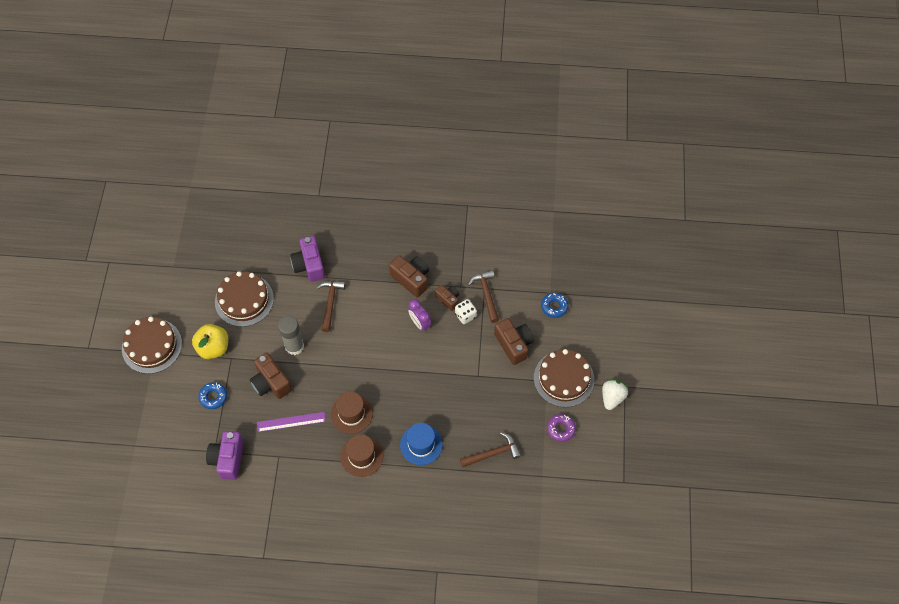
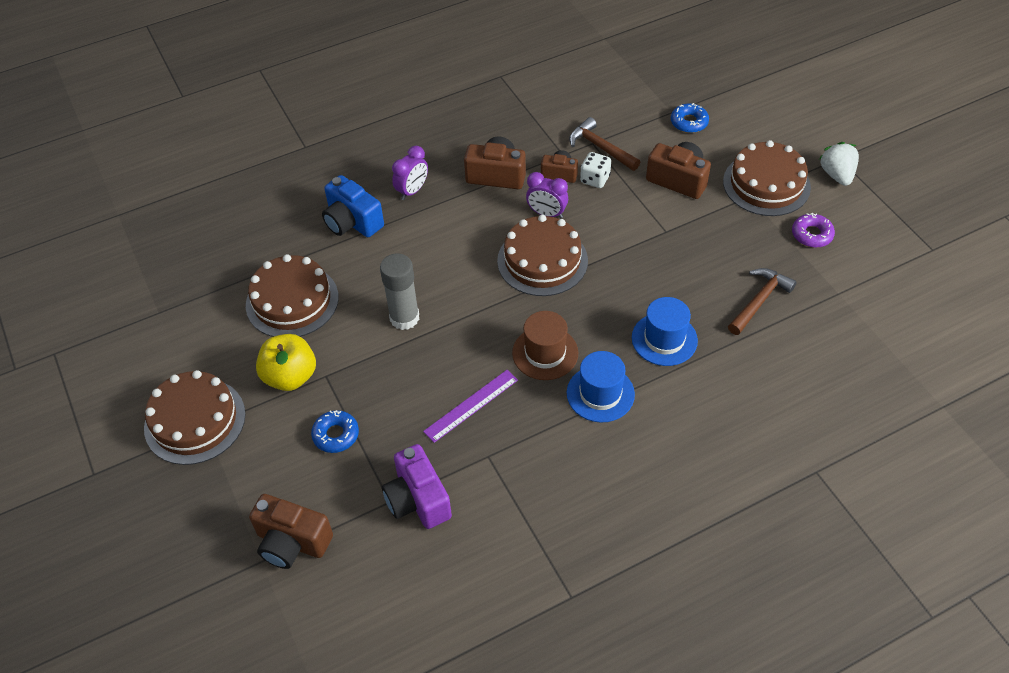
camera: 30 degrees left, 10 degrees down
brown camera [250,353,292,399] -> brown camera moved to [249,494,333,569]
purple camera [290,236,325,282] -> blue camera [322,175,384,237]
brown hammer [316,281,345,332] -> none
brown hat [340,434,383,477] -> blue hat [567,351,635,423]
none -> purple clock [392,146,428,200]
none -> brown cake [497,215,588,296]

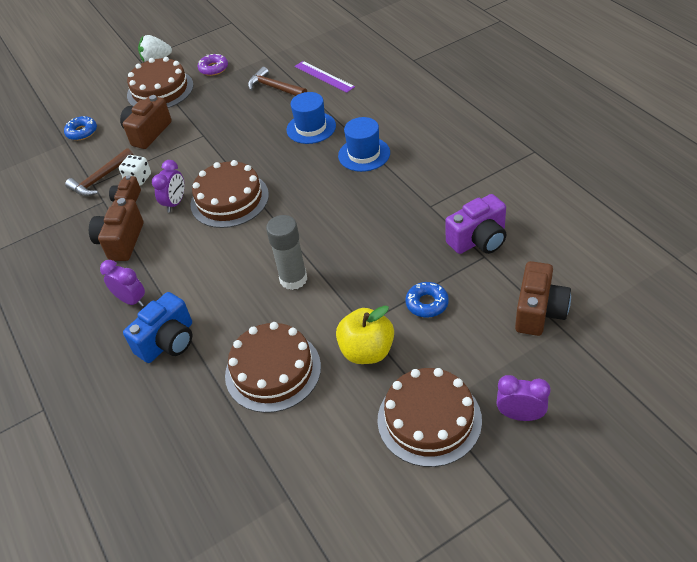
camera: 90 degrees left, 5 degrees down
purple ruler [423,370,518,443] -> purple ruler moved to [295,61,355,93]
brown hat [512,311,578,380] -> none
none -> purple clock [496,375,551,421]

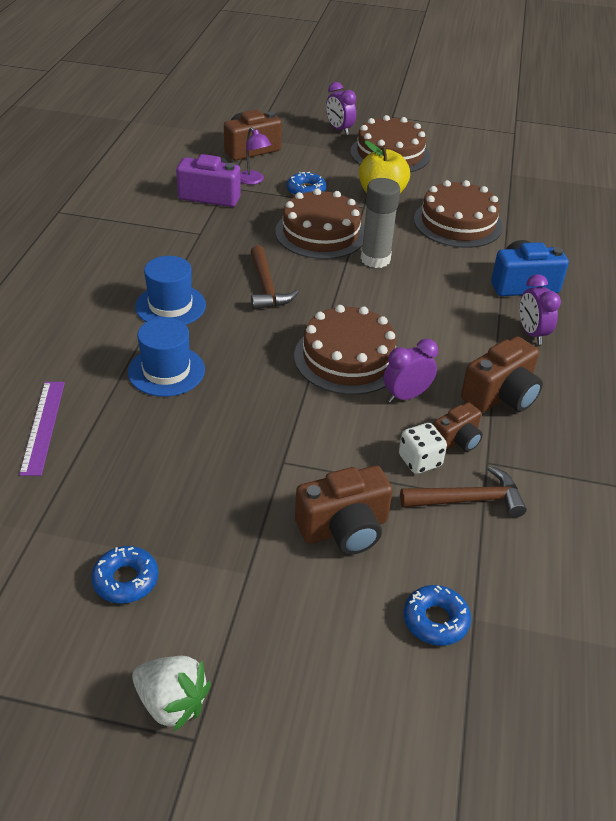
camera: 145 degrees left, 5 degrees down
brown cake [127,57,194,108] -> brown cake moved to [275,188,364,259]
purple donut [198,54,228,76] -> blue donut [91,546,158,603]
brown hammer [248,67,307,96] -> brown hammer moved to [250,245,299,310]
none -> purple lamp [240,127,271,185]

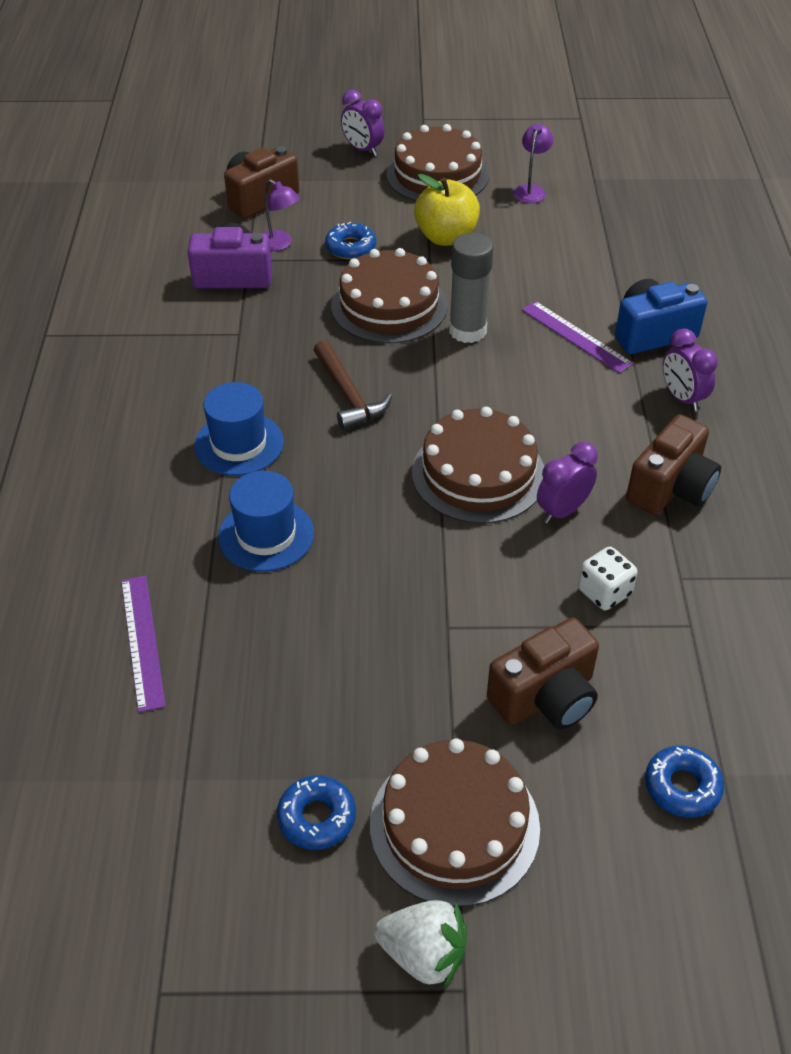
camera: 10 degrees left, 5 degrees up
brown hammer [400,466,527,518] -> none
brown cake [414,180,503,248] -> brown cake moved to [370,738,540,907]
brown camera [434,402,483,452] -> none
none -> purple lamp [513,124,554,203]
none -> purple ruler [522,301,633,373]

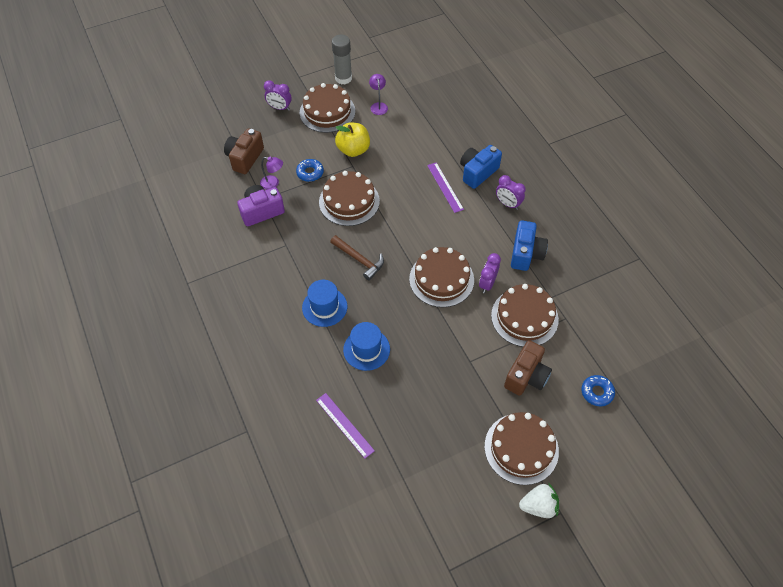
camera: 25 degrees left, 10 degrees up
blue donut [277,775,356,850] -> none
grey glue stick [449,233,493,343] -> grey glue stick moved to [332,35,352,84]
purple ruler [522,301,633,373] -> purple ruler turned 45 degrees clockwise [427,162,464,213]
white dice [578,547,637,610] -> brown cake [491,284,559,347]
brown camera [626,414,721,515] -> blue camera [511,220,548,271]

